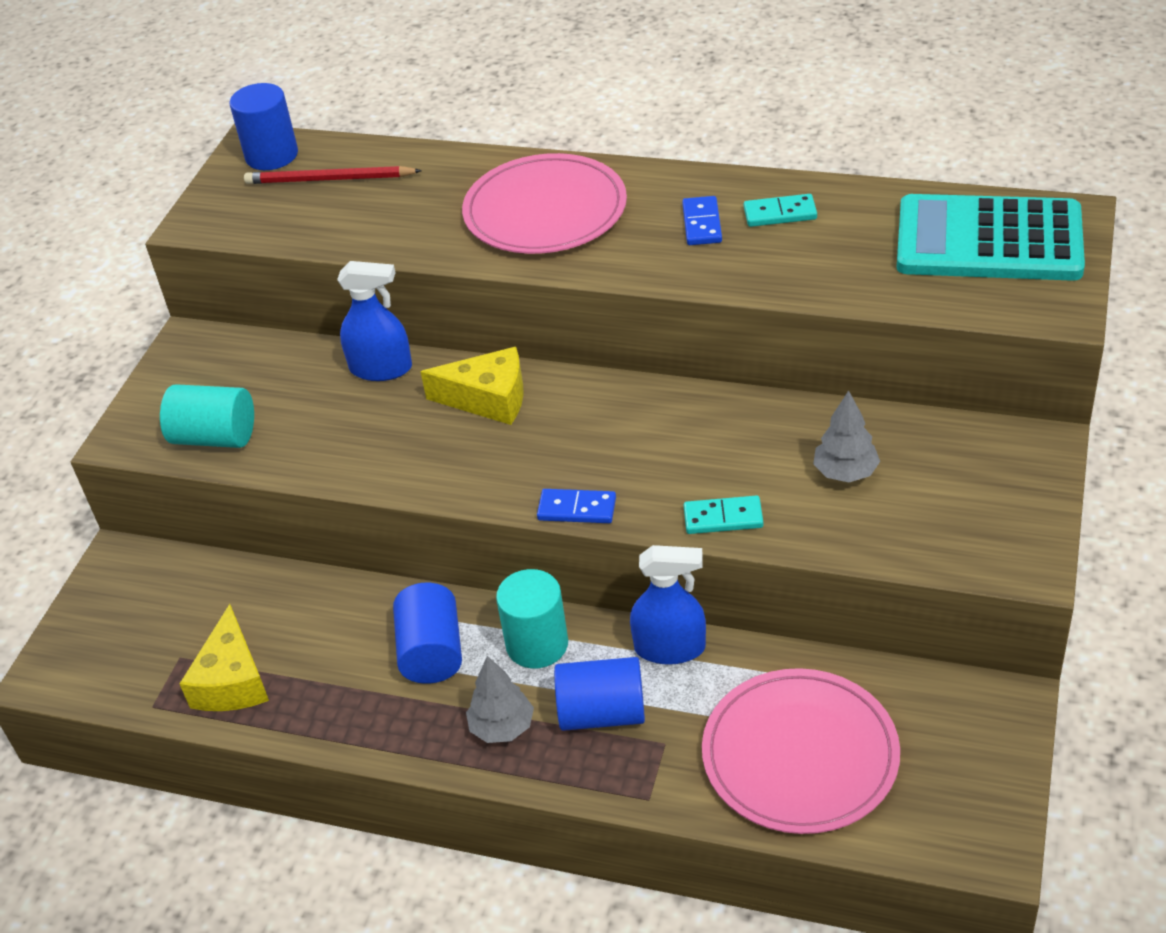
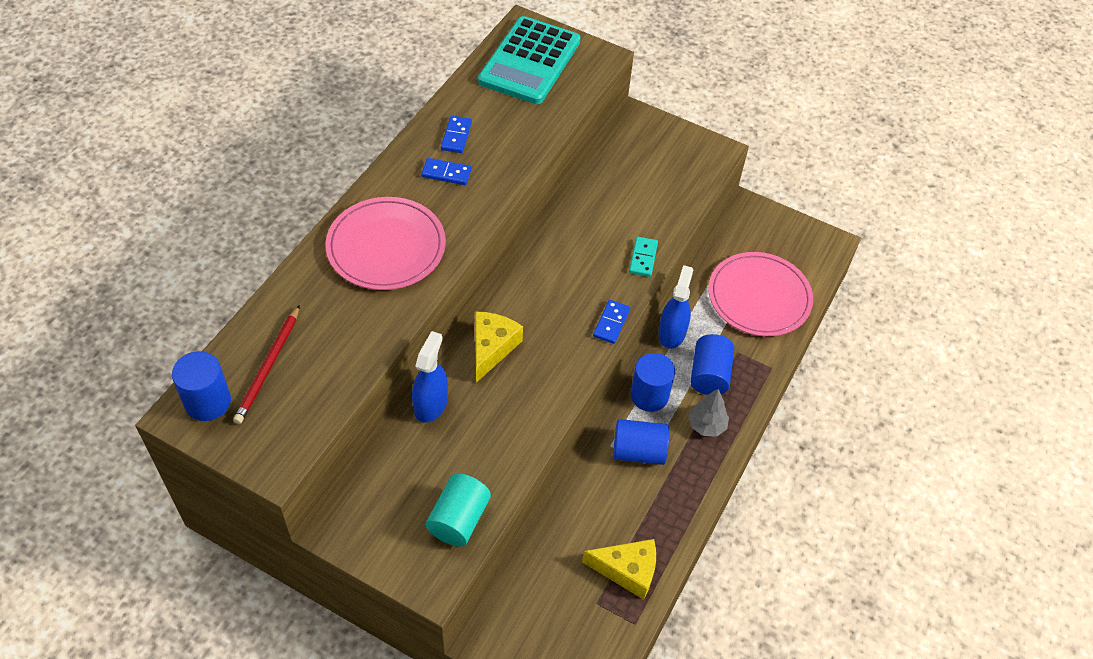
camera: 85 degrees left, 10 degrees up
turquoise cylinder [496,569,568,668] -> blue cylinder [631,353,675,412]
turquoise domino [744,194,817,227] -> blue domino [441,116,472,153]
grey tree [813,390,880,482] -> none

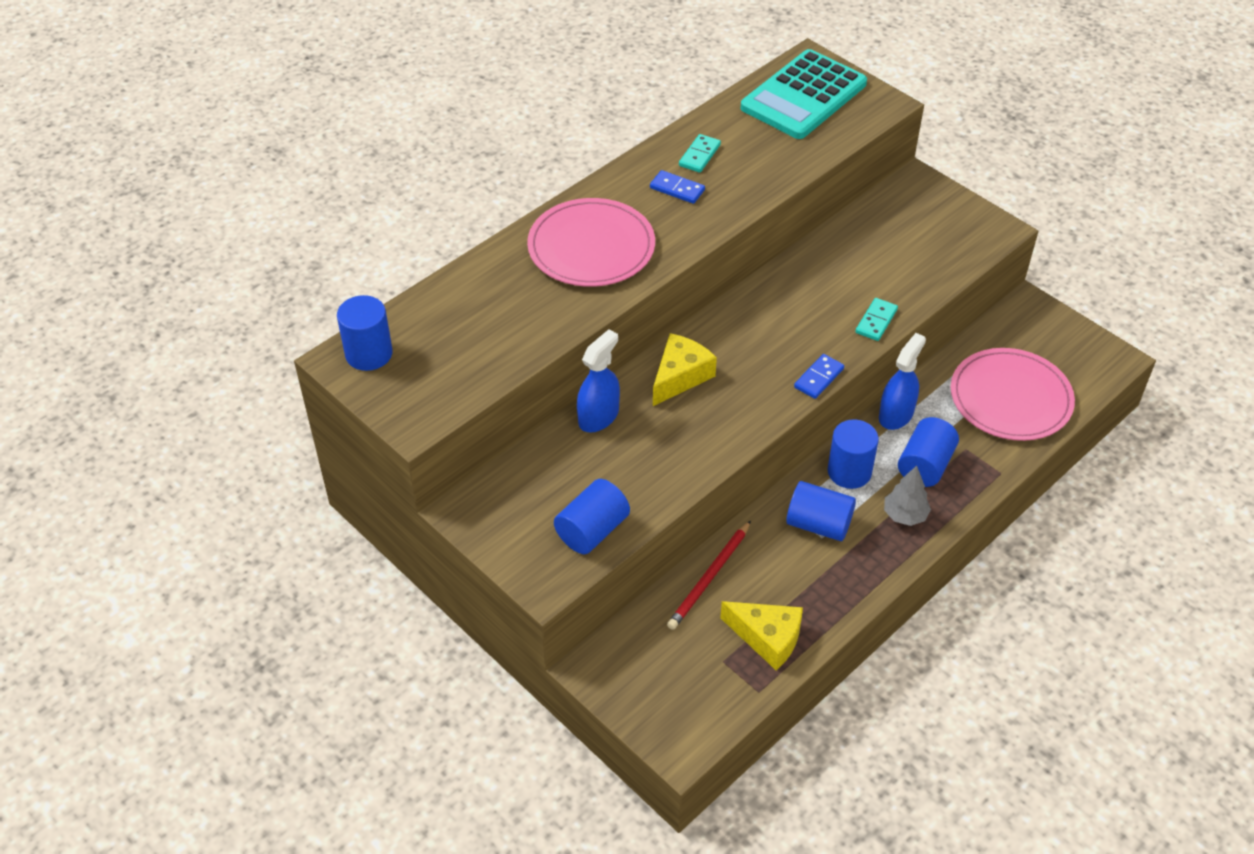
camera: 20 degrees right, 5 degrees down
red pencil [233,305,300,424] -> red pencil moved to [667,520,751,630]
turquoise cylinder [426,473,491,547] -> blue cylinder [554,479,630,554]
blue domino [441,116,472,153] -> turquoise domino [679,134,721,173]

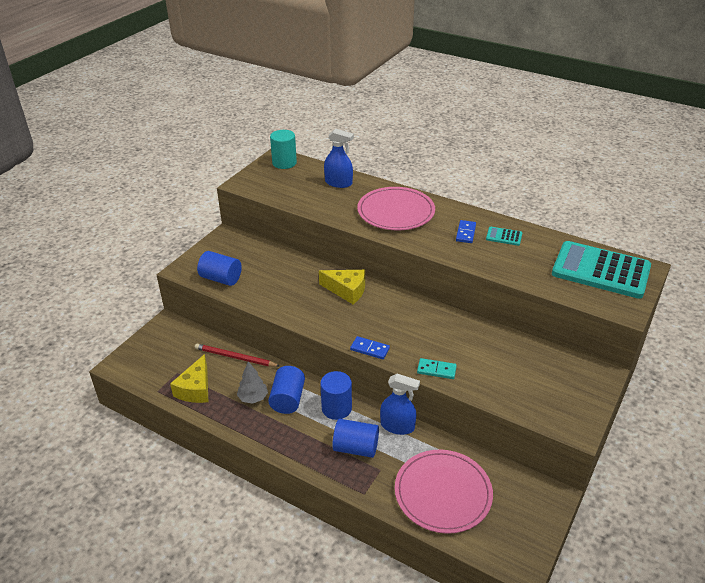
camera: 75 degrees right, 10 degrees down
blue cylinder [337,295,393,371] -> turquoise cylinder [270,130,297,169]
blue spray bottle [577,329,620,433] -> blue spray bottle moved to [324,129,354,188]
turquoise domino [679,134,721,173] -> turquoise calculator [486,227,522,246]
grey tree [884,466,931,526] -> grey tree moved to [237,361,268,404]

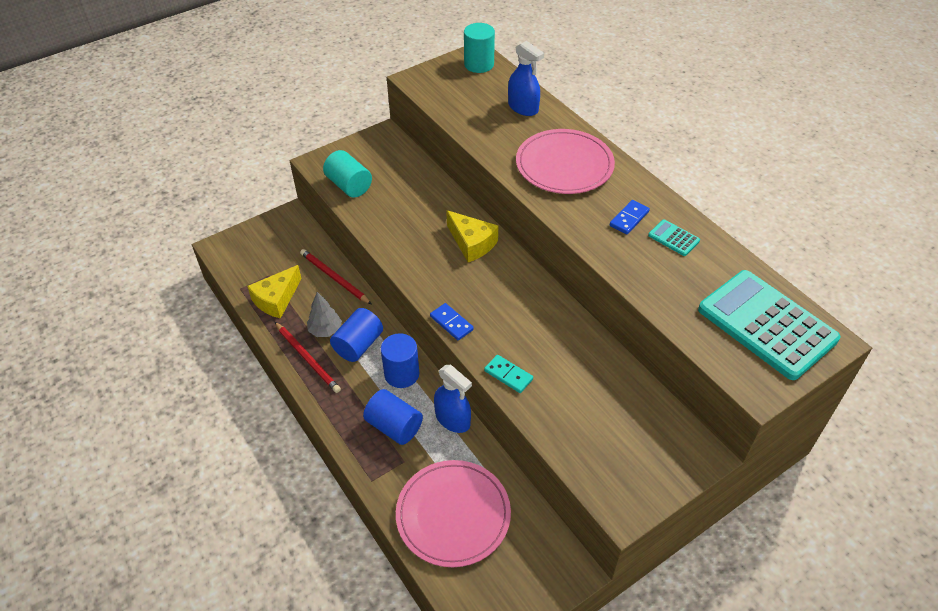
camera: 25 degrees right, 10 degrees up
blue cylinder [197,251,242,286] -> turquoise cylinder [323,150,372,198]
none -> red pencil [275,322,341,393]

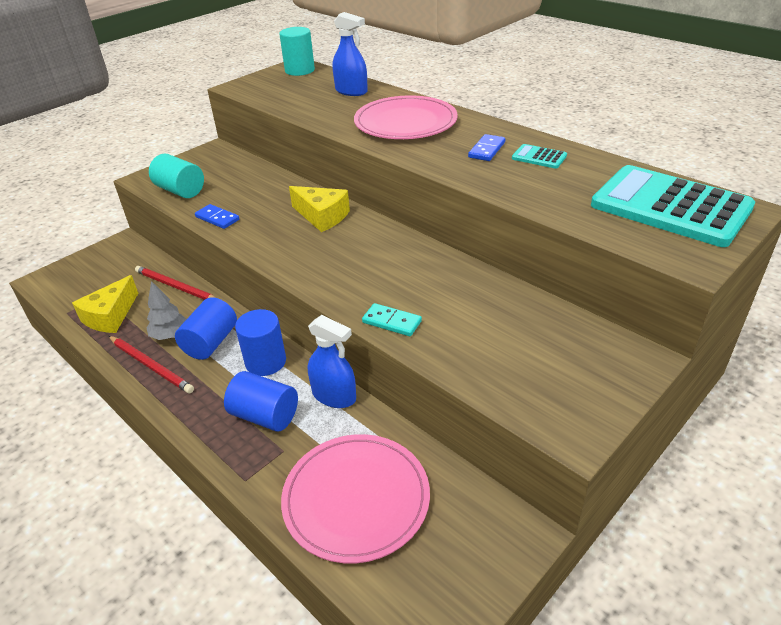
camera: 10 degrees left, 10 degrees down
blue domino [430,303,474,340] -> blue domino moved to [195,204,239,229]

